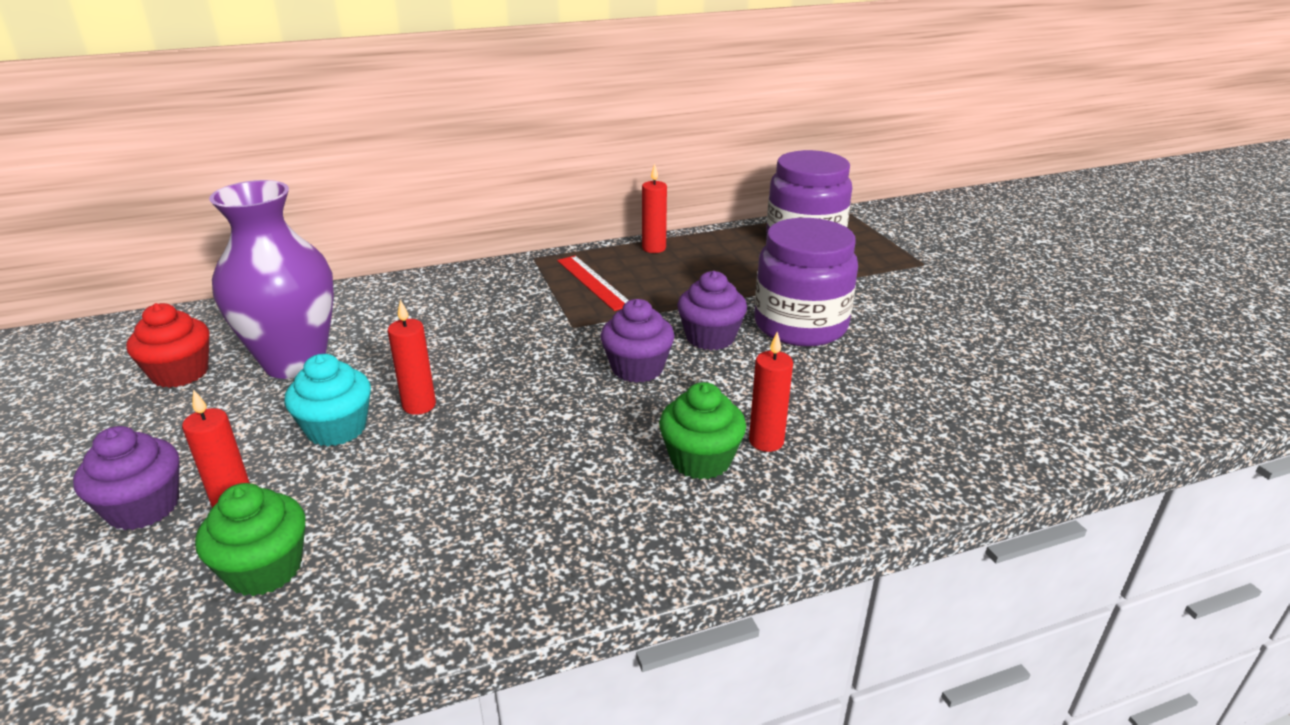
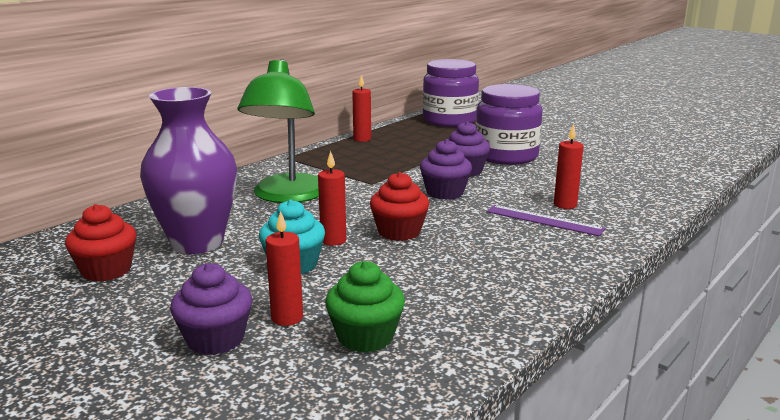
camera: 30 degrees left, 10 degrees down
red ruler [557,256,629,311] -> none
green cupcake [659,382,746,480] -> purple ruler [487,205,605,236]
none -> green lamp [237,59,319,203]
none -> red cupcake [370,172,429,241]

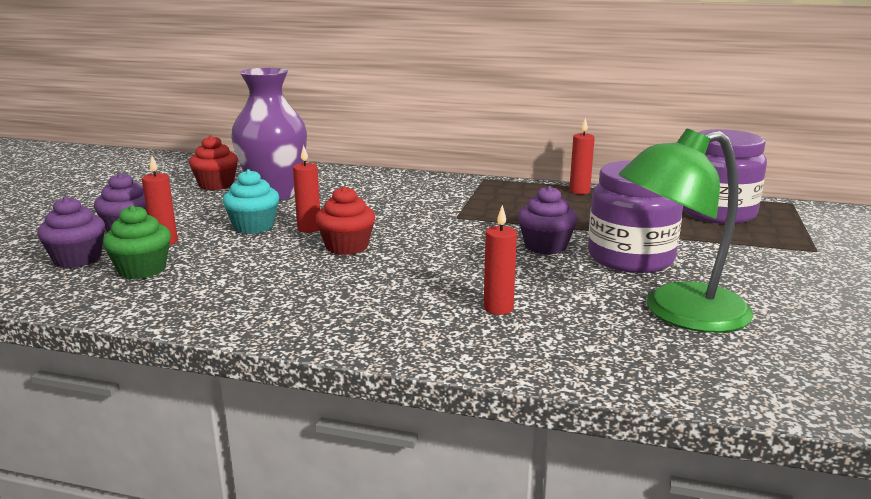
camera: 65 degrees right, 0 degrees up
green lamp [237,59,319,203] -> green lamp moved to [618,128,753,333]
purple cupcake [420,139,472,200] -> purple cupcake moved to [37,196,105,268]
purple ruler [487,205,605,236] -> none

